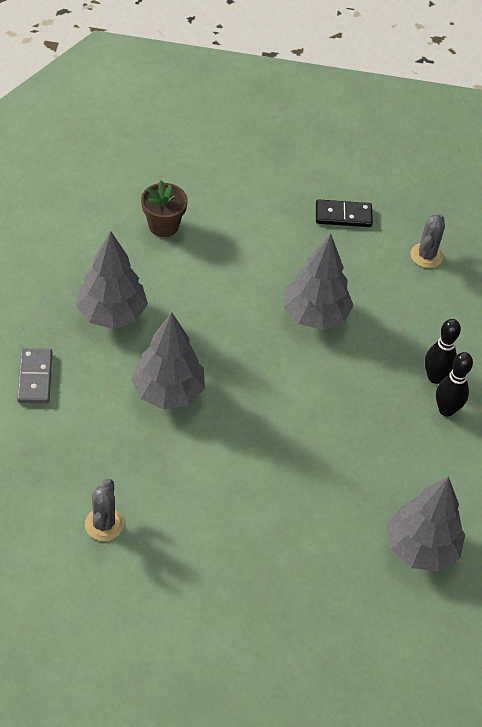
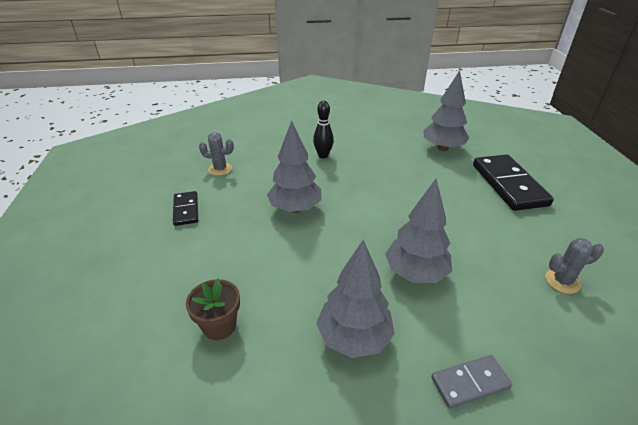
camera: 100 degrees left, 15 degrees down
black bowling pin [436,352,473,416] -> none
none -> black domino [473,154,554,211]

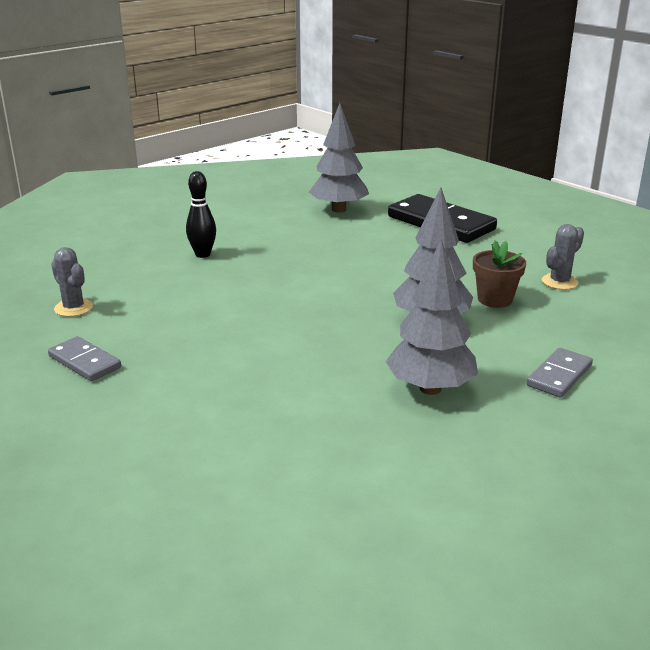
camera: 35 degrees left, 10 degrees down
black domino [173,191,198,226] -> grey domino [48,336,121,381]
brown flower pot [186,279,240,340] -> brown flower pot moved to [473,240,526,308]
grey cactus [199,132,234,176] -> grey cactus turned 75 degrees clockwise [51,247,93,317]
grey tree [267,120,322,213] -> none

